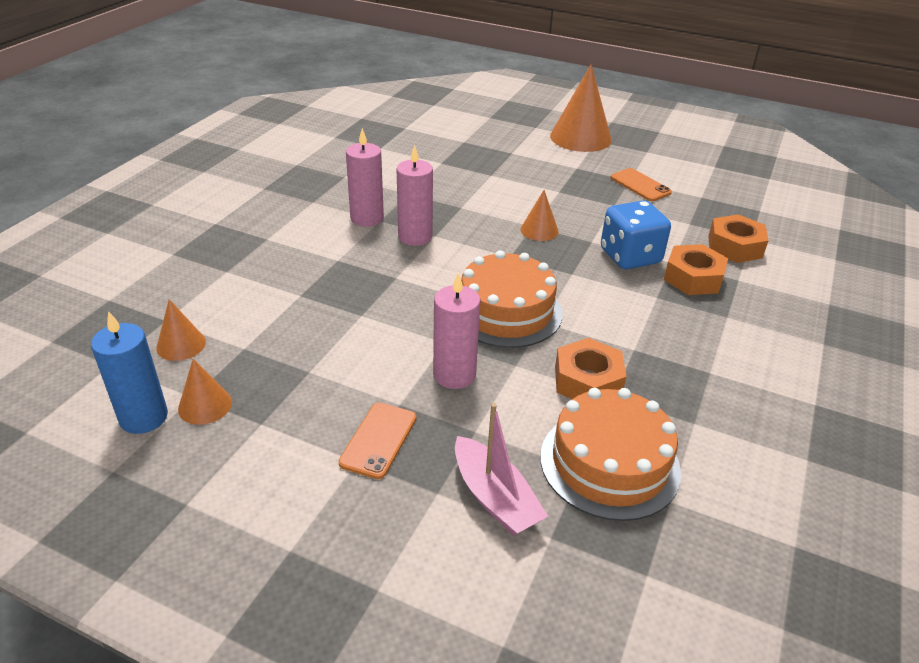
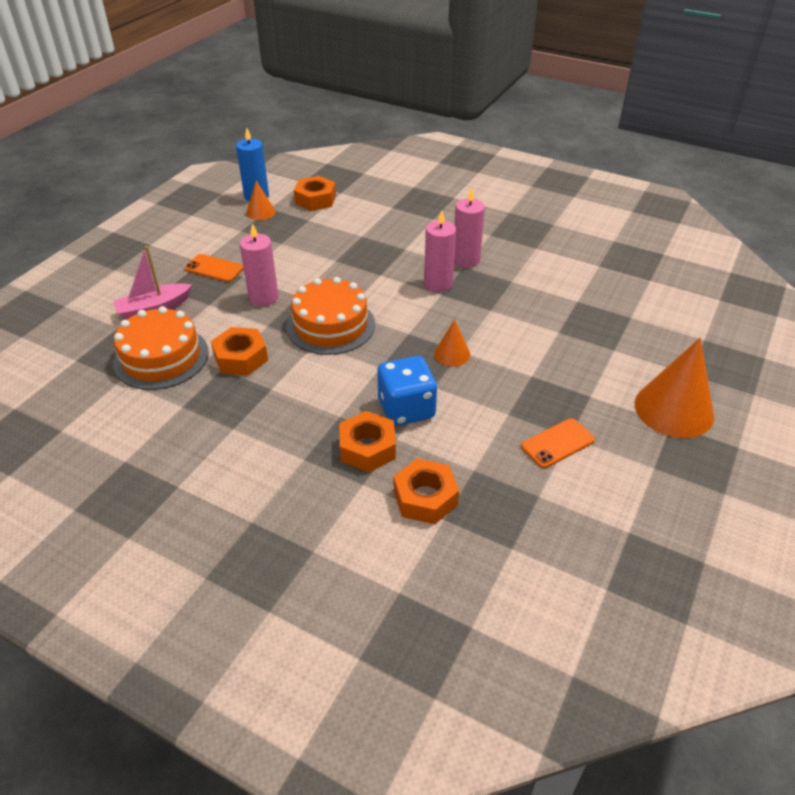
camera: 95 degrees right, 5 degrees up
orange cone [156,299,206,361] -> orange nut [294,176,336,211]

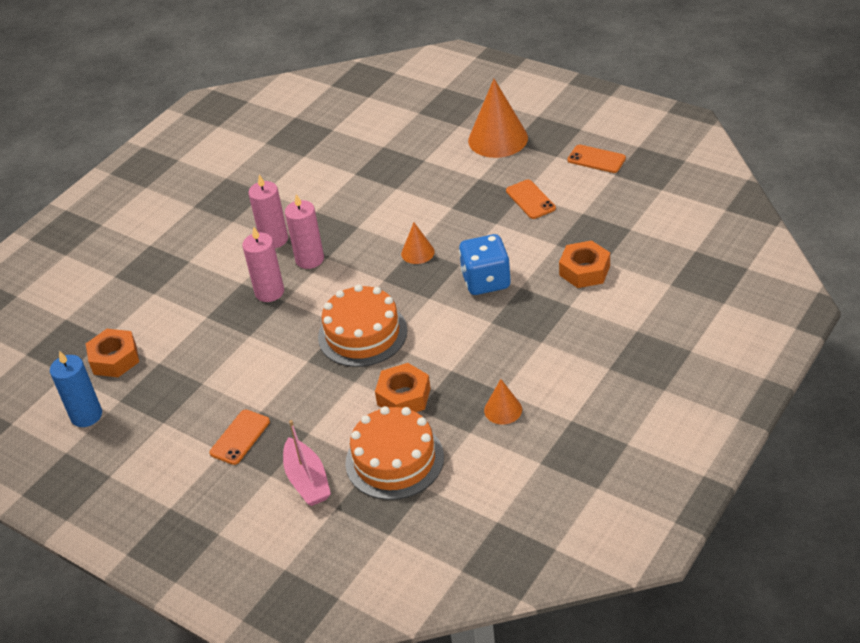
camera: 80 degrees left, 0 degrees up
pink candle [240,223,278,307] -> pink candle moved to [242,227,284,302]
orange cone [246,181,275,220] -> orange cone moved to [484,379,522,425]
orange nut [339,411,396,472] -> none
none -> orange phone [567,145,626,173]

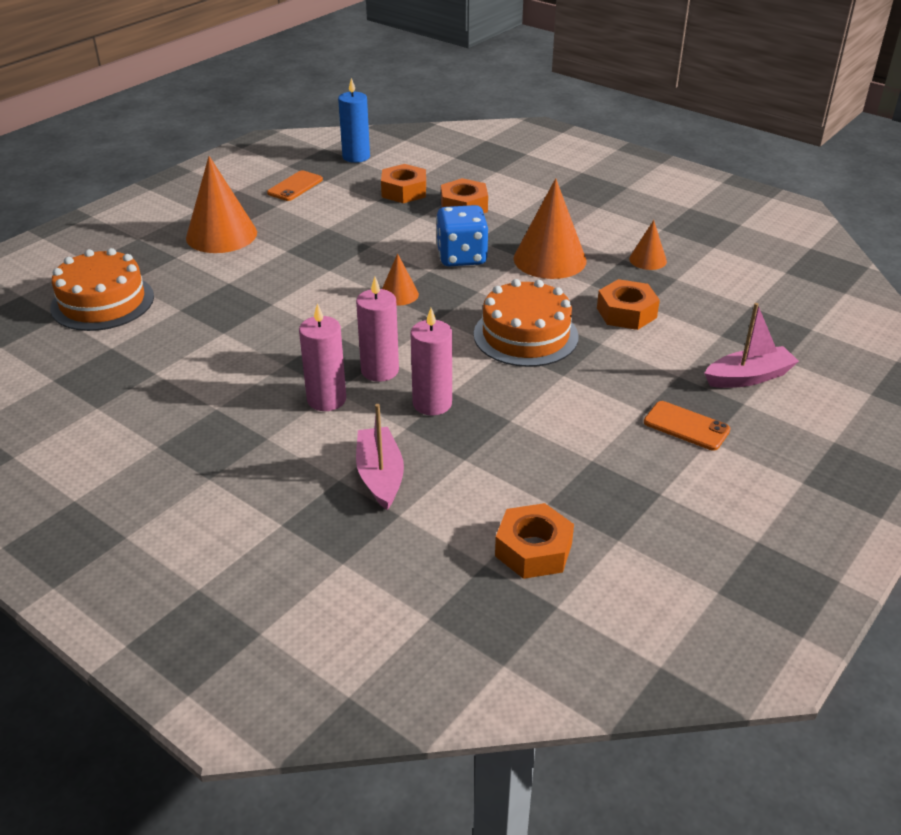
camera: 90 degrees left, 5 degrees down
blue candle [50,351,102,427] -> blue candle moved to [338,78,370,163]
orange cake [345,406,444,500] -> orange cake moved to [50,248,154,331]
orange phone [506,179,556,219] -> none
none -> pink boat [356,404,404,510]
none -> orange nut [381,164,426,203]
none -> orange cone [514,178,587,279]

